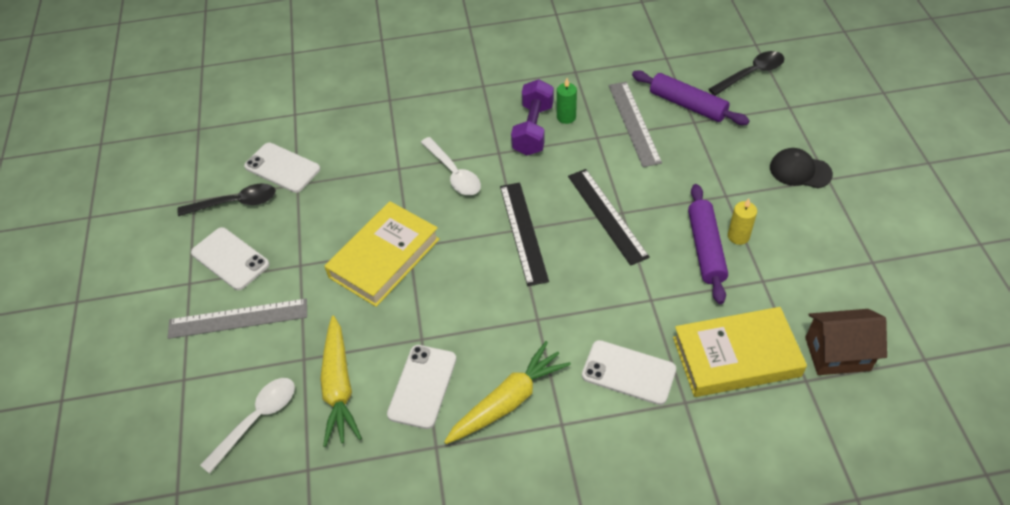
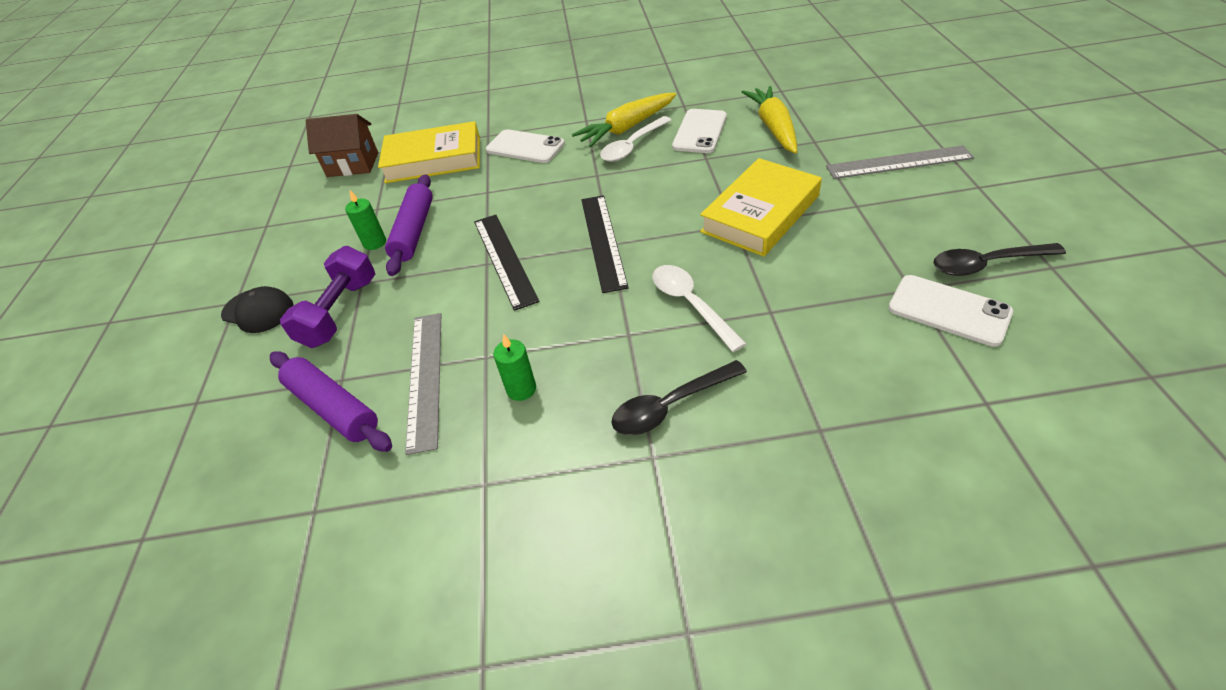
camera: 175 degrees left, 5 degrees down
white phone [191,227,270,290] -> none
white spoon [200,378,295,474] -> white spoon moved to [600,116,671,162]
purple dumbbell [511,79,554,156] -> purple dumbbell moved to [280,246,375,348]
black spoon [708,51,784,96] -> black spoon moved to [612,360,747,435]
yellow candle [728,199,757,245] -> green candle [345,190,386,250]

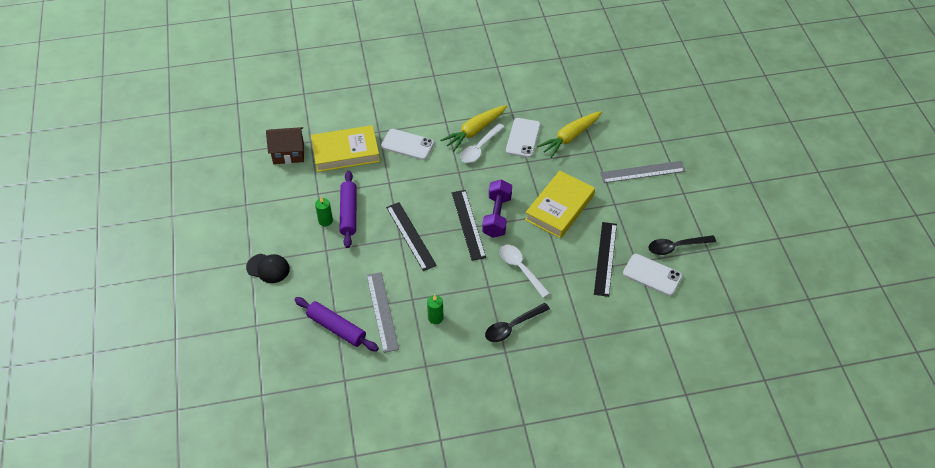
camera: 10 degrees left, 5 degrees up
purple dumbbell [280,246,375,348] -> purple dumbbell moved to [482,179,512,238]
yellow carrot [742,86,797,154] -> yellow carrot turned 120 degrees counterclockwise [537,111,602,158]
none -> black ruler [594,222,617,297]

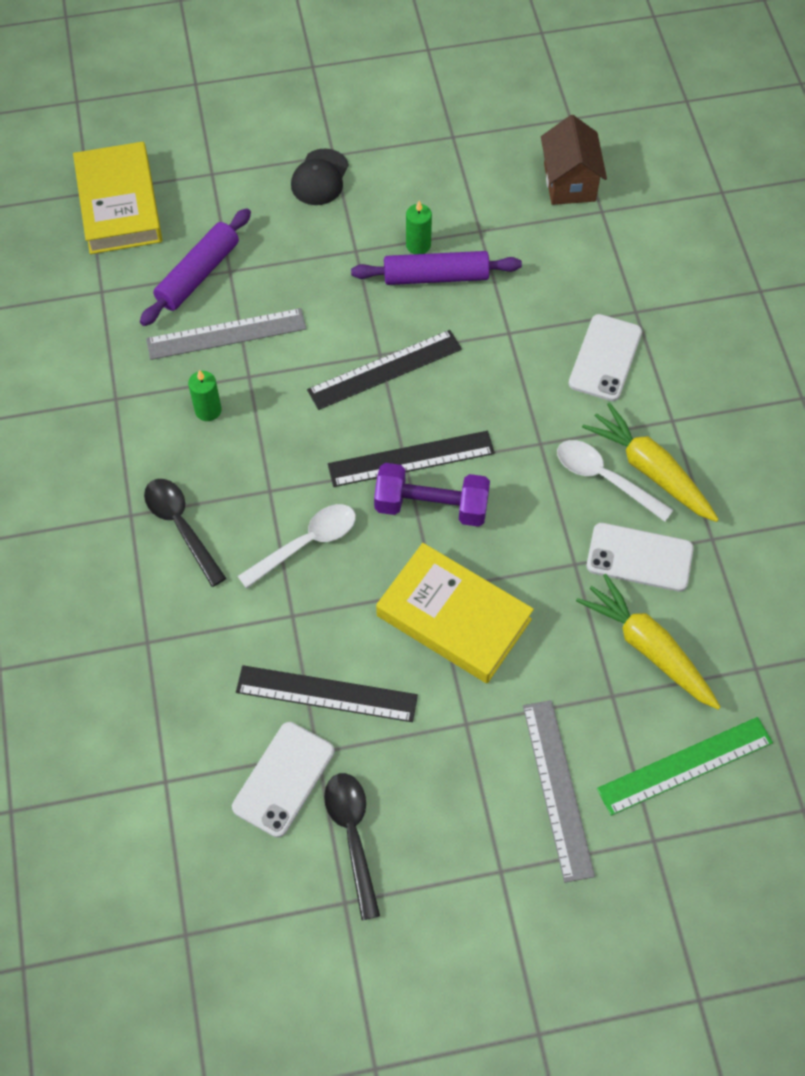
camera: 90 degrees right, 10 degrees up
yellow book [311,125,380,172] -> yellow book moved to [73,142,162,254]
none -> green ruler [597,717,773,816]

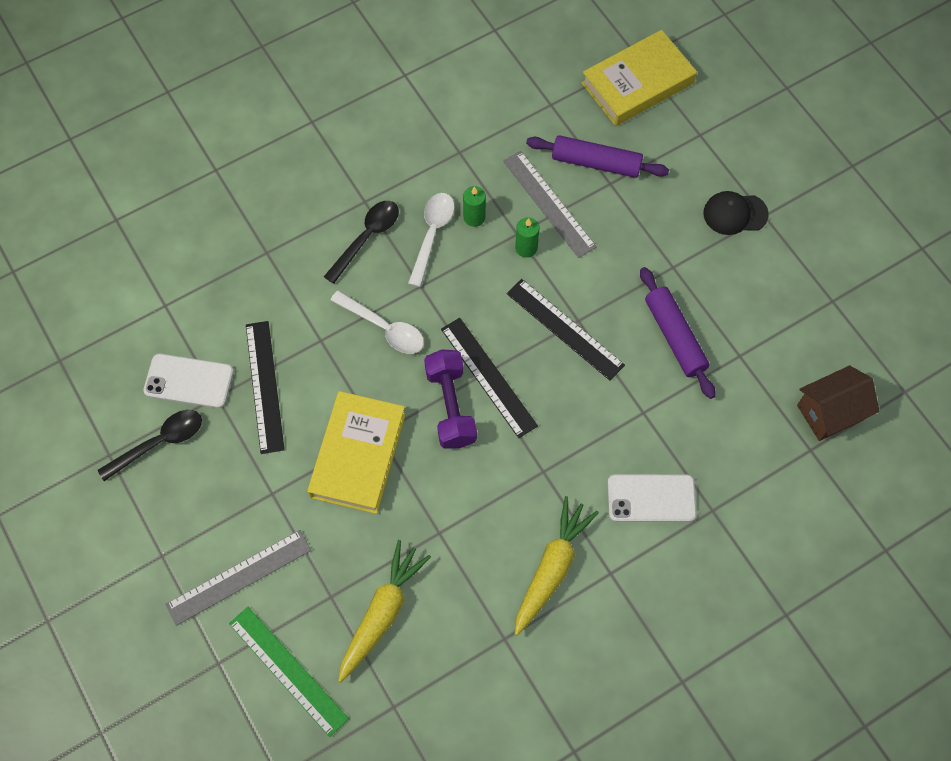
camera: 70 degrees right, 5 degrees up
green candle [406,201,432,254] -> green candle moved to [515,217,539,258]
white spoon [557,440,673,522] -> white spoon moved to [408,193,455,287]
white phone [587,523,694,592] -> none

